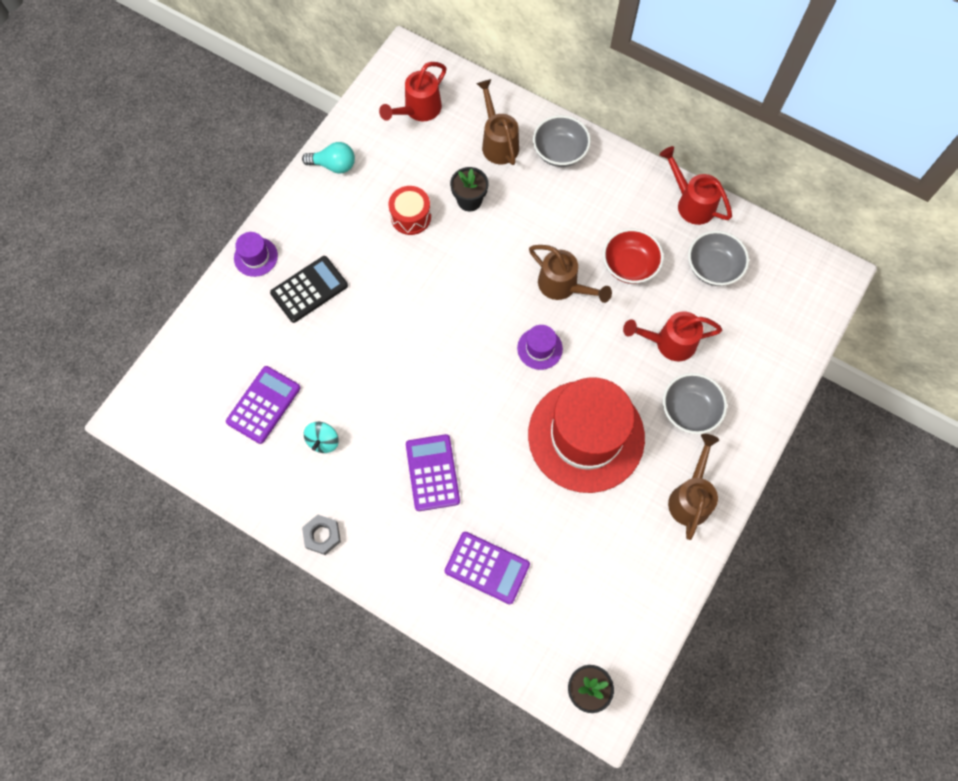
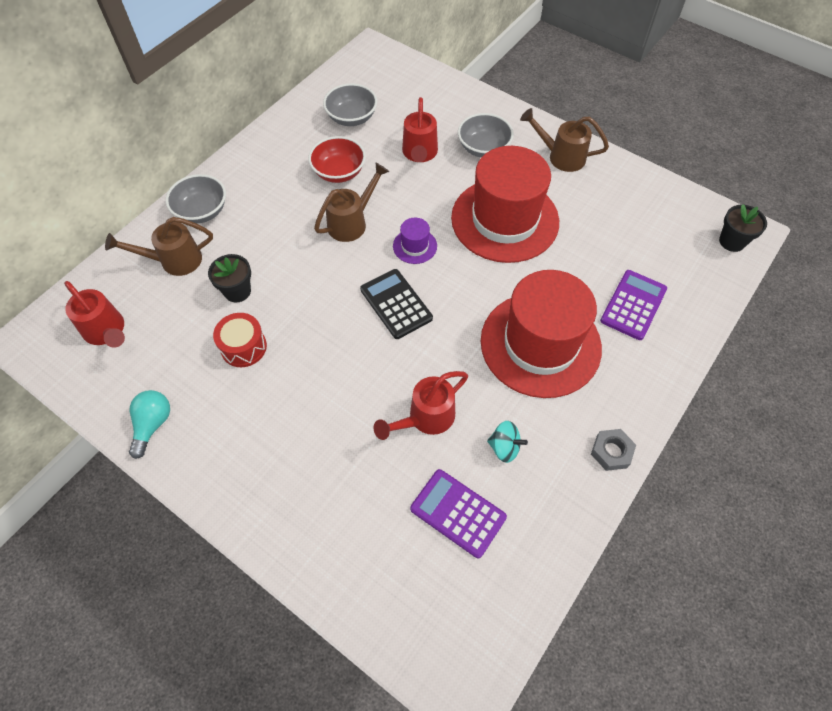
camera: 85 degrees left, 10 degrees down
purple hat [234,232,278,277] -> none
black calculator [270,256,348,323] -> black calculator moved to [360,269,433,339]
purple calculator [406,434,460,511] -> red hat [481,270,602,398]
red watering can [659,146,732,225] -> red watering can moved to [374,371,468,440]

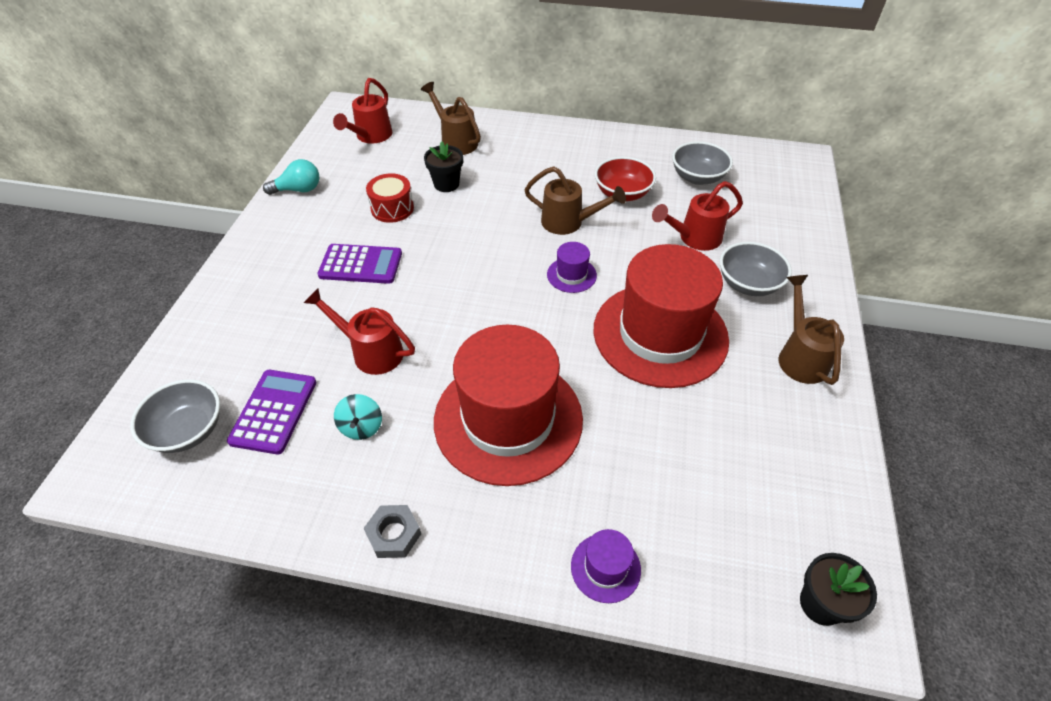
camera: 65 degrees right, 10 degrees down
grey bowl [166,174,226,224] -> grey bowl moved to [130,379,220,453]
black calculator [360,269,433,339] -> none
purple calculator [600,270,667,340] -> purple calculator moved to [318,244,402,284]
none -> purple hat [571,529,641,603]

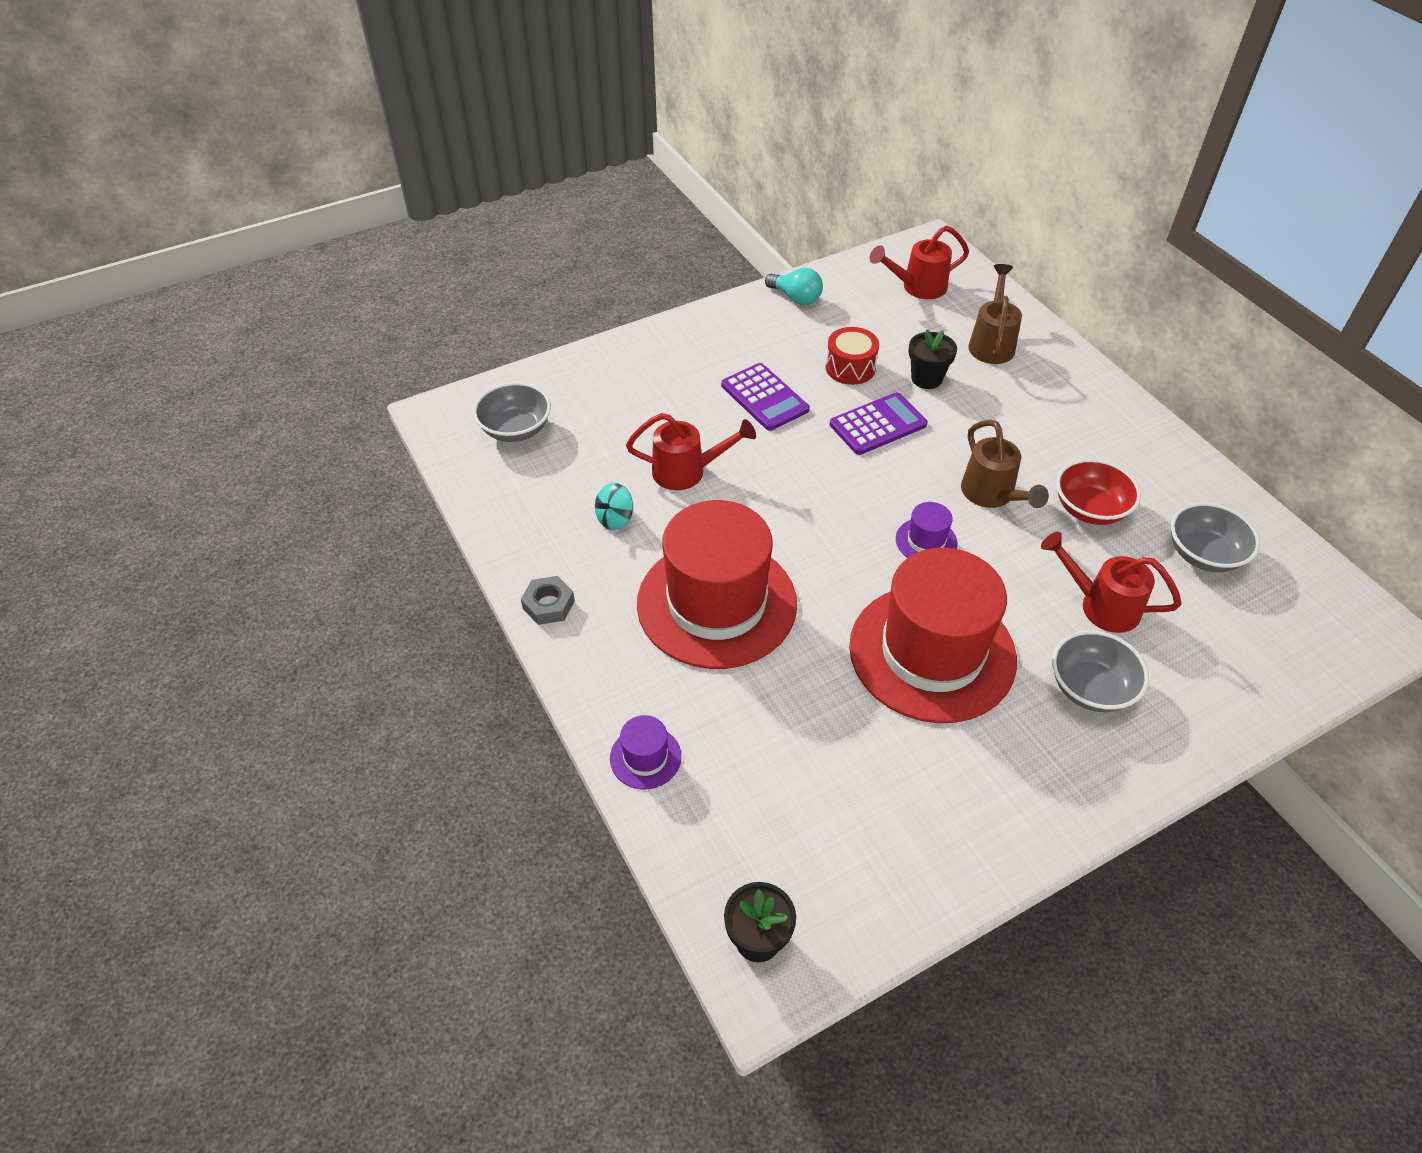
camera: 50 degrees right, 0 degrees up
purple calculator [227,370,316,454] -> purple calculator moved to [830,392,927,455]
red watering can [304,288,415,375] -> red watering can turned 105 degrees clockwise [626,413,756,490]
brown watering can [779,275,844,385] -> none

